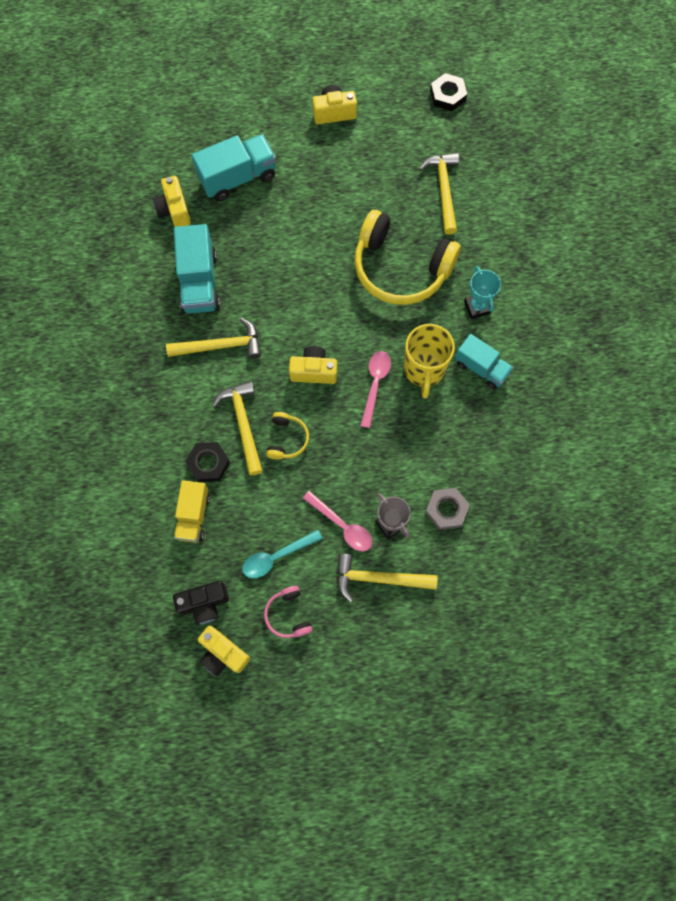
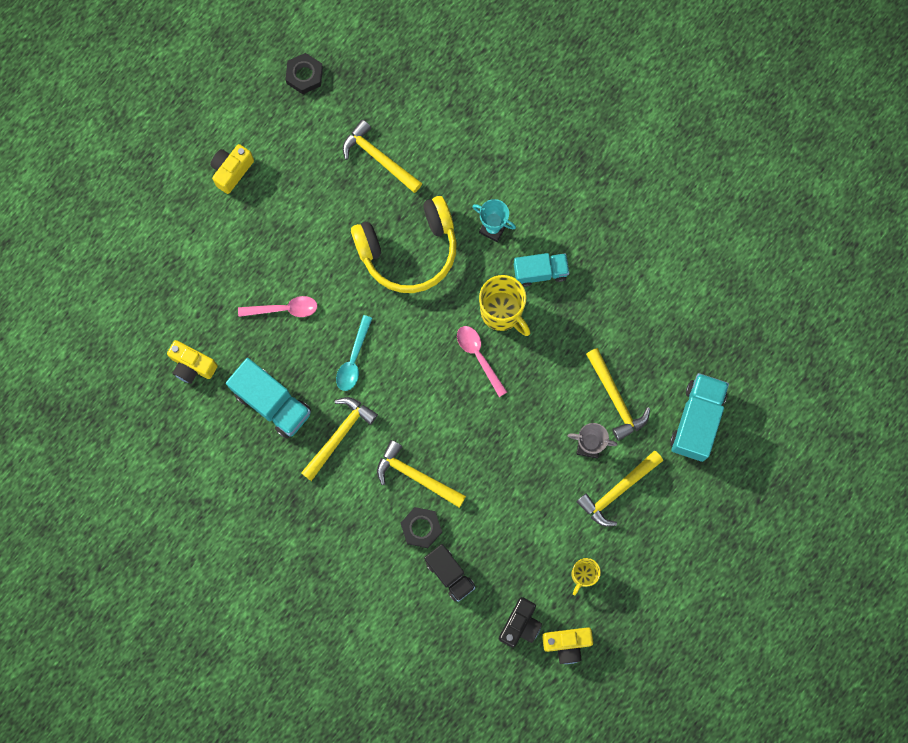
camera: 45 degrees left, 5 degrees up
yellow truck [174,480,210,543] -> black truck [424,544,475,602]
turquoise truck [191,134,276,201] -> turquoise truck moved to [670,373,729,462]
turquoise spoon [242,530,323,578] -> turquoise spoon moved to [336,315,372,391]
pink headphones [264,586,312,638] -> yellow mug [571,558,601,595]
yellow headphones [266,412,309,460] -> none
yellow camera [289,346,337,384] -> none
pink spoon [303,491,372,552] -> pink spoon moved to [238,296,318,317]
grey nut [425,488,470,530] -> yellow hammer [586,348,650,441]

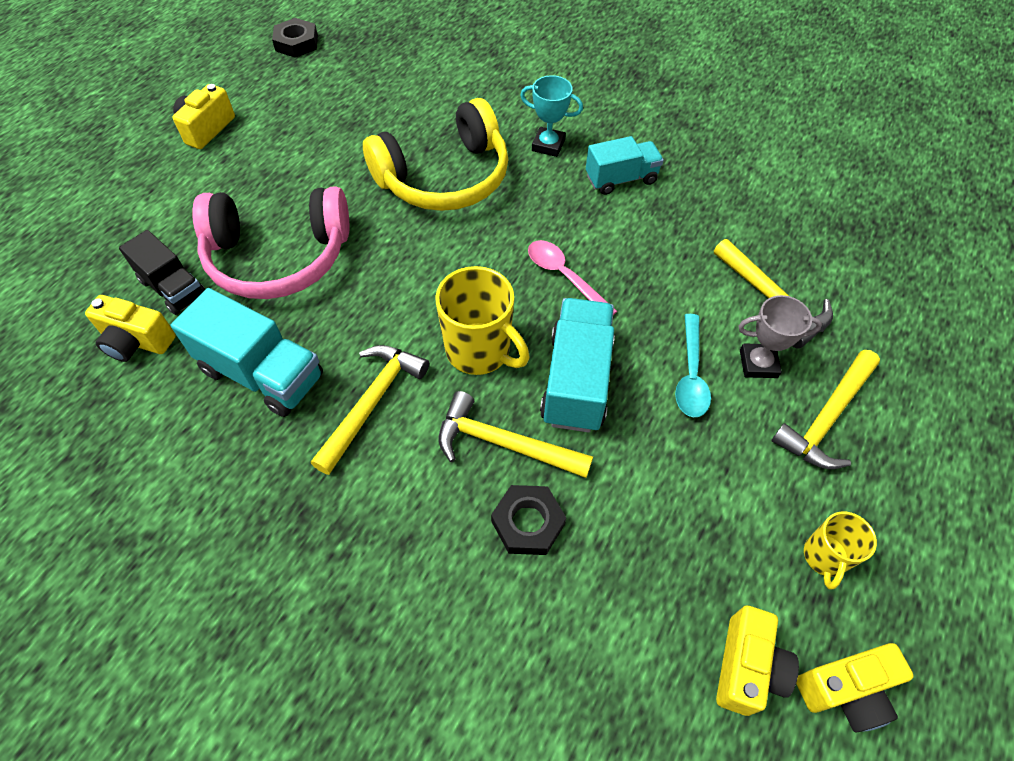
camera: 10 degrees left, 20 degrees down
pink spoon [238,296,318,317] -> pink headphones [192,187,349,299]
turquoise spoon [336,315,372,391] -> turquoise spoon moved to [675,314,711,417]
yellow hammer [343,120,422,193] -> none
black truck [424,544,475,602] -> black truck moved to [119,230,205,315]
yellow mug [479,275,531,336] -> yellow mug moved to [435,266,529,375]
black camera [499,597,542,647] -> yellow camera [716,606,799,716]
turquoise truck [670,373,729,462] -> turquoise truck moved to [540,298,615,432]

